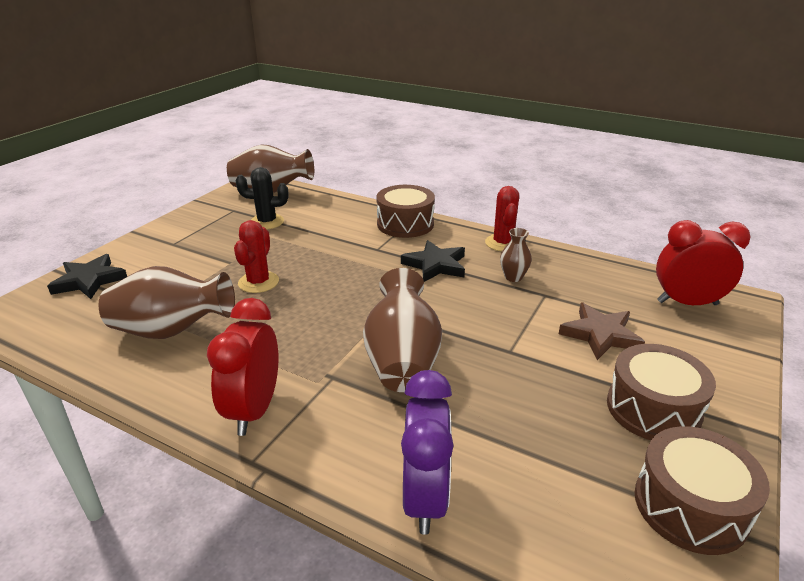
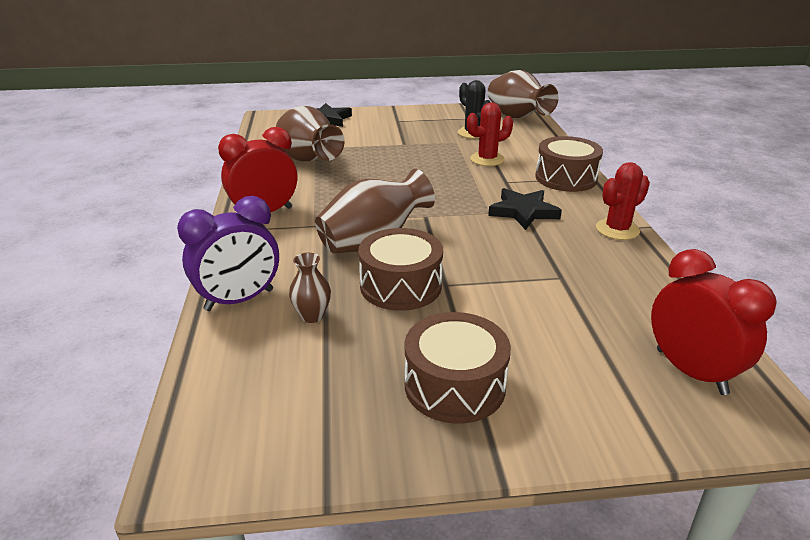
camera: 55 degrees right, 0 degrees up
red cactus [234,220,279,293] -> red cactus moved to [467,103,513,166]
brown vase [500,228,532,282] -> brown vase moved to [289,253,331,323]
brown star [559,303,645,360] -> none
brown drum [635,426,770,555] -> brown drum moved to [358,228,443,311]

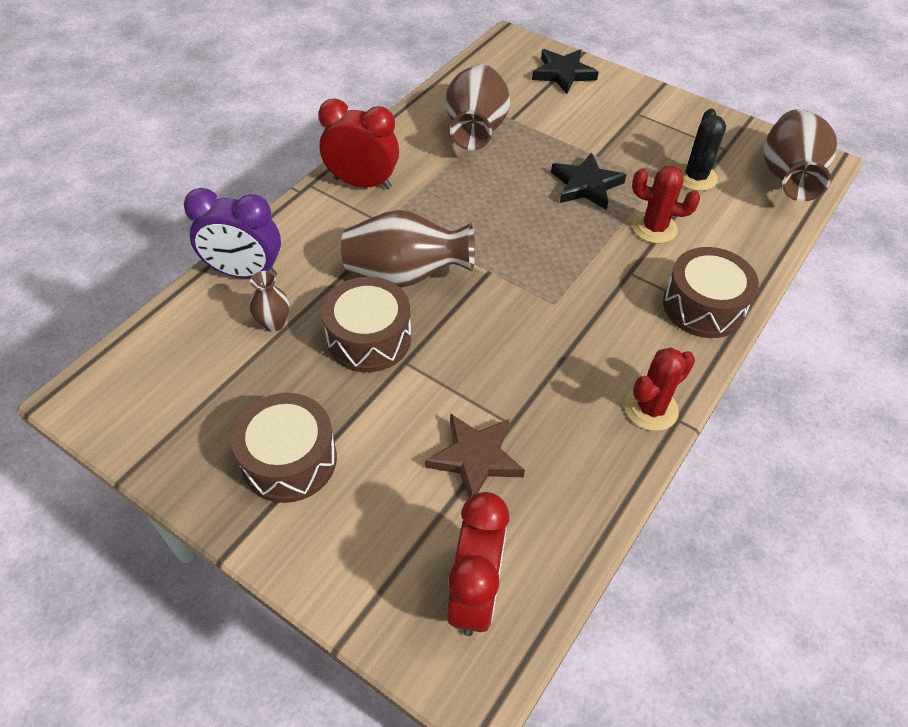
camera: 40 degrees right, 20 degrees up
black star [488,188,562,230] -> black star moved to [551,153,627,210]
red cactus [596,162,650,240] -> red cactus turned 45 degrees counterclockwise [625,348,695,431]
none -> brown star [425,413,525,498]

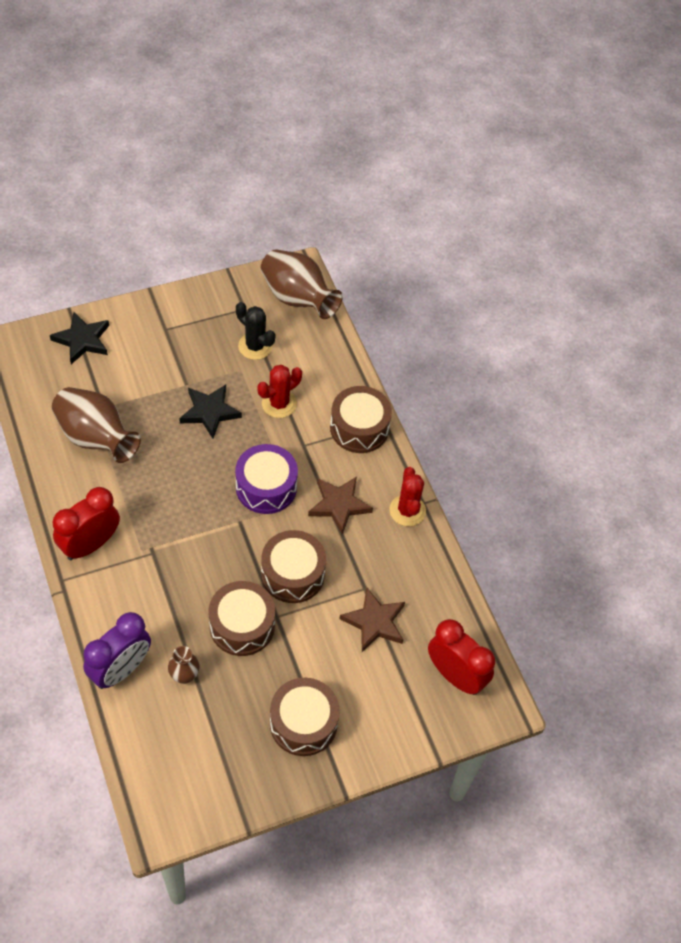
camera: 60 degrees left, 5 degrees up
brown vase [341,210,475,288] -> none
none -> purple drum [235,444,298,514]
none -> brown drum [261,530,326,603]
none -> brown star [308,477,373,535]

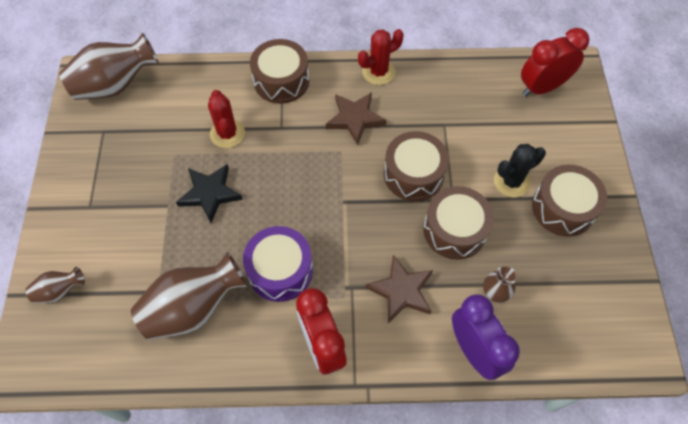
camera: 65 degrees left, 5 degrees up
black star [50,312,109,364] -> brown vase [26,267,85,303]
purple drum [235,444,298,514] -> purple drum moved to [243,226,313,302]
black cactus [236,302,275,360] -> black cactus moved to [494,144,546,197]
brown star [340,587,405,652] -> brown star moved to [365,255,433,323]
red cactus [389,467,426,526] -> red cactus turned 45 degrees counterclockwise [358,29,404,85]

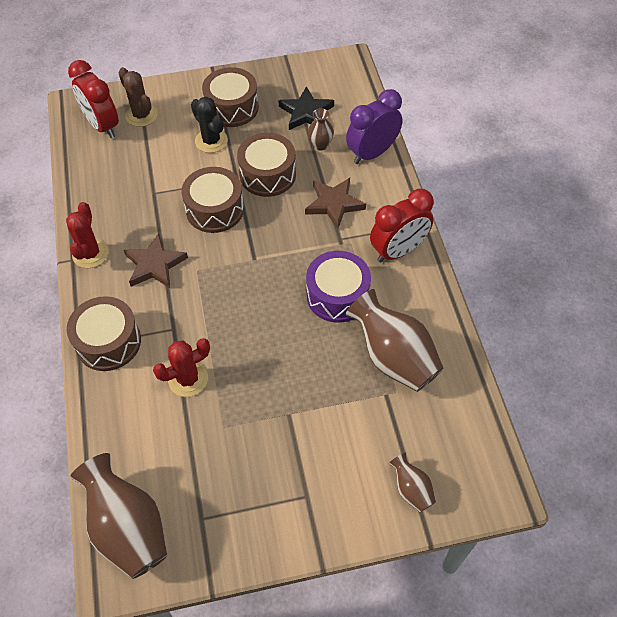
camera: 100 degrees left, 5 degrees down
black star [176,164,243,223] -> black star moved to [278,86,334,130]
red cactus [358,29,404,85] -> red cactus turned 45 degrees clockwise [66,202,109,268]
none -> brown cactus [118,67,158,127]

